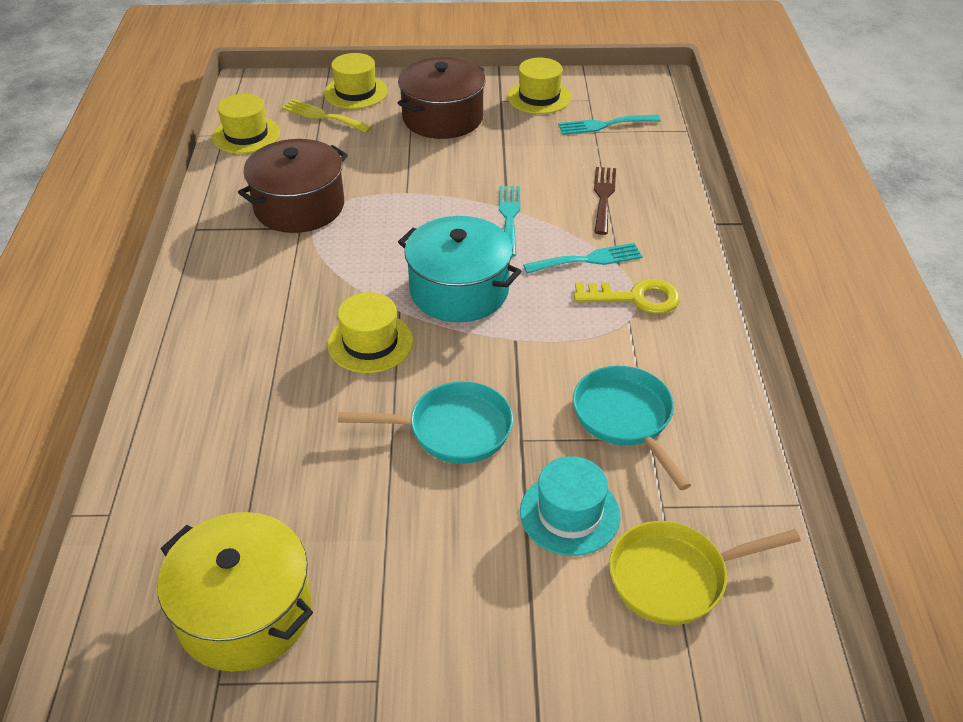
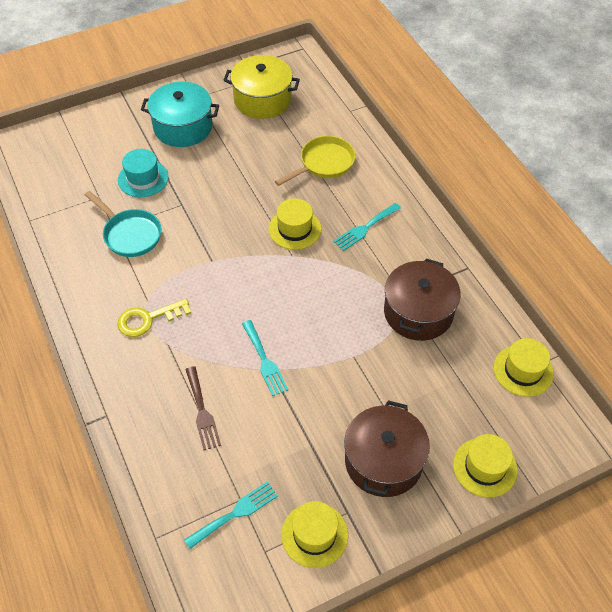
camera: 155 degrees right, 10 degrees up
yellow fork [282,99,372,133] -> none
turquoise pan [338,381,513,464] -> none
turquoise pot [398,216,522,322] -> turquoise pot moved to [141,82,219,147]
turquoise fork [523,243,643,273] -> turquoise fork moved to [333,203,401,251]
yellow pan [609,521,801,625] -> yellow pan moved to [275,136,355,186]

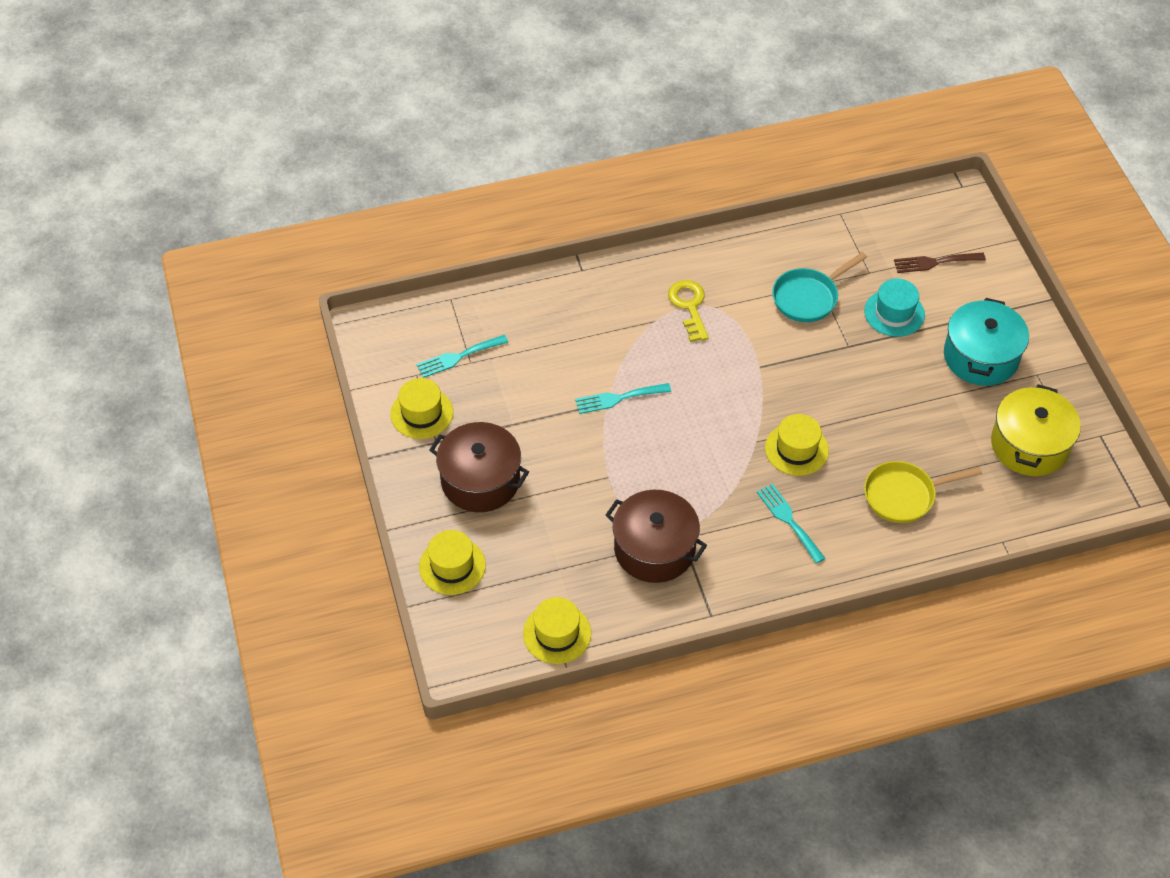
camera: 100 degrees right, 0 degrees up
turquoise fork [184,481,278,549] -> turquoise fork turned 90 degrees clockwise [416,335,509,378]
brown fork [185,366,221,450] -> brown fork moved to [894,253,986,273]
yellow pan [275,136,355,186] -> yellow pan turned 105 degrees clockwise [864,461,982,523]

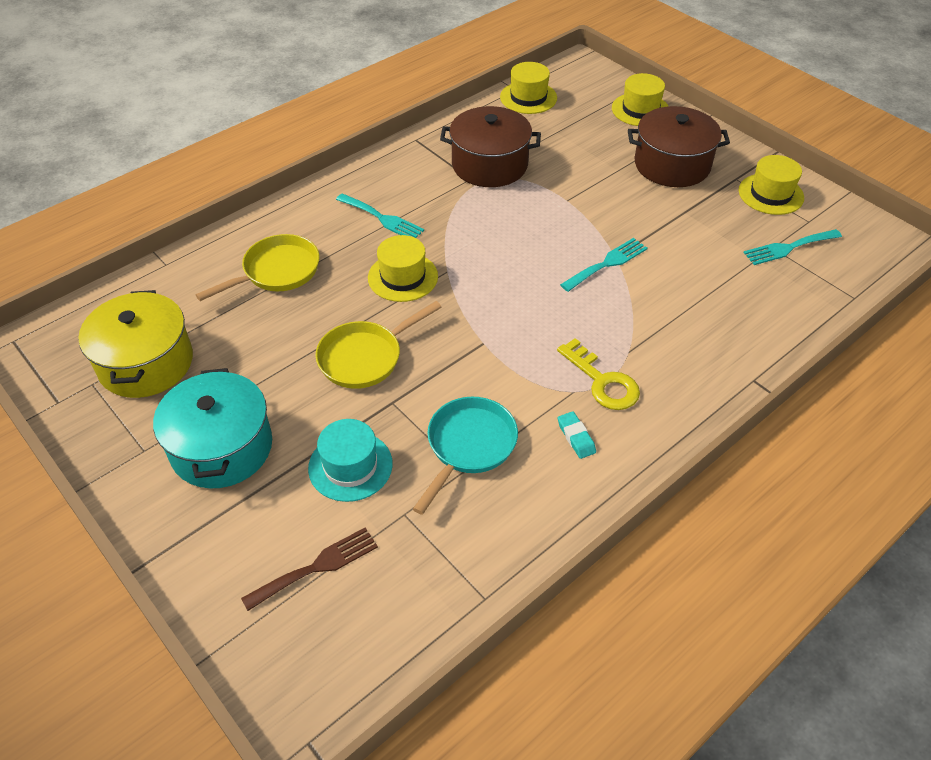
camera: 155 degrees right, 5 degrees down
turquoise fork [416,335,509,378] -> turquoise fork turned 150 degrees counterclockwise [743,229,842,265]
none -> yellow pan [315,301,442,389]
none -> turquoise eraser [558,411,596,459]

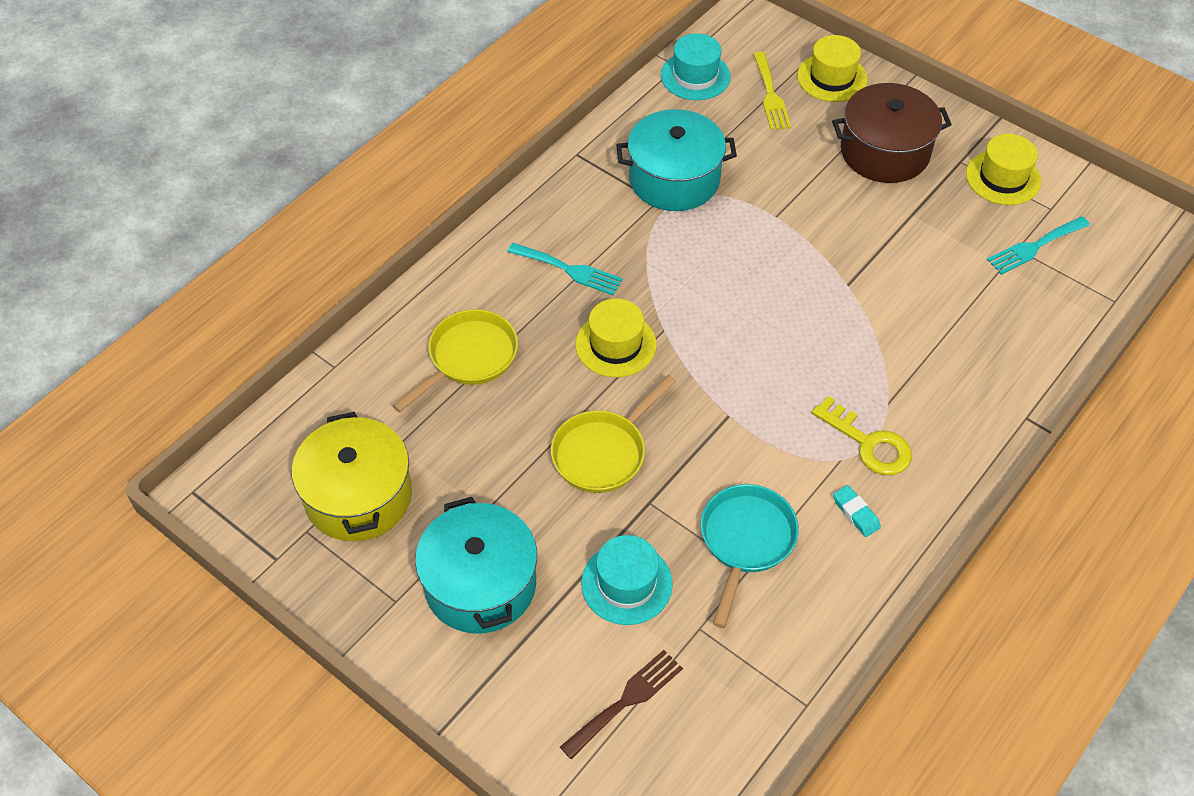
camera: 10 degrees left, 5 degrees up
brown pot [440,106,541,187] -> turquoise pot [616,109,737,211]
yellow hat [500,62,557,114] -> turquoise hat [661,33,731,100]
turquoise fork [560,238,648,292] -> none
none -> yellow fork [753,52,791,130]

